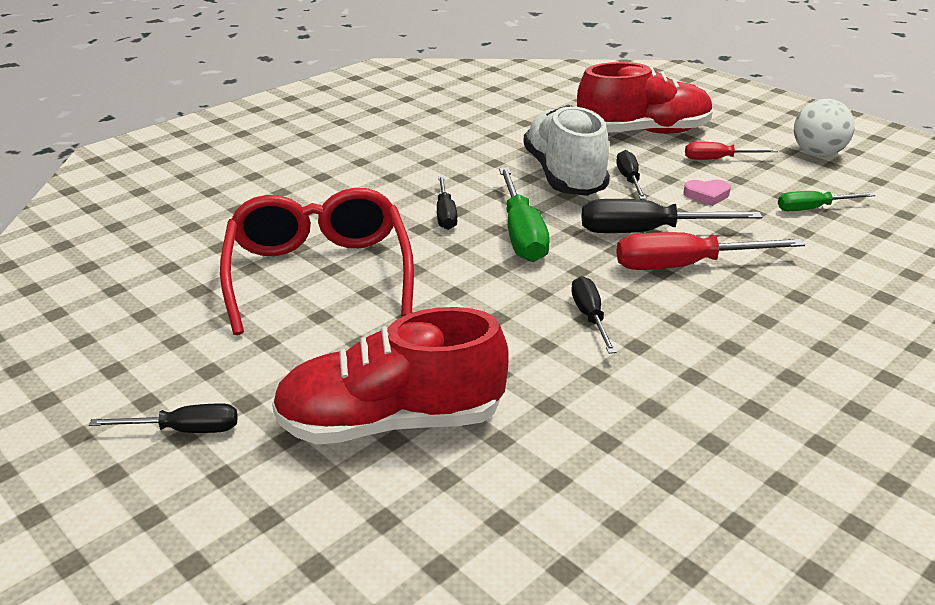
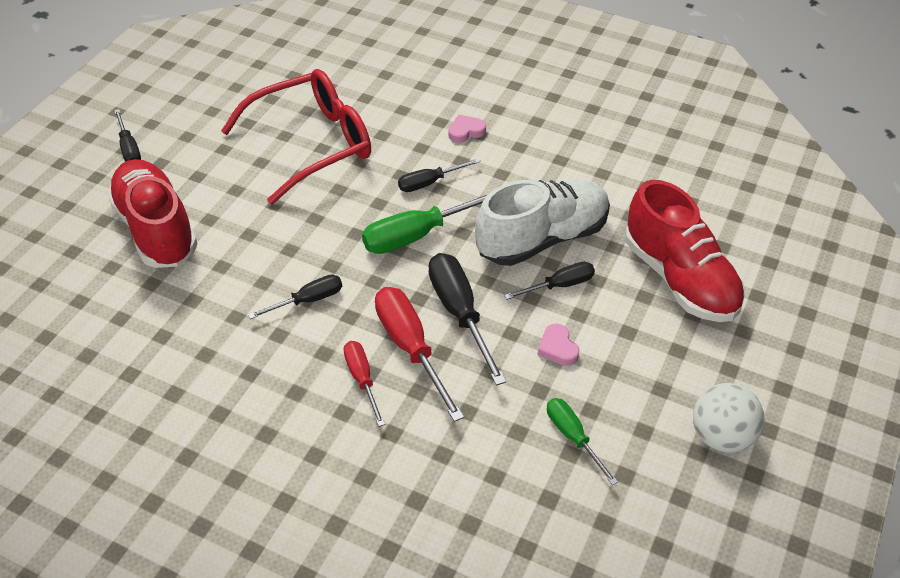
camera: 70 degrees right, 15 degrees up
red screwdriver [685,142,778,160] -> red screwdriver moved to [344,341,385,427]
none -> pink heart [448,115,486,143]

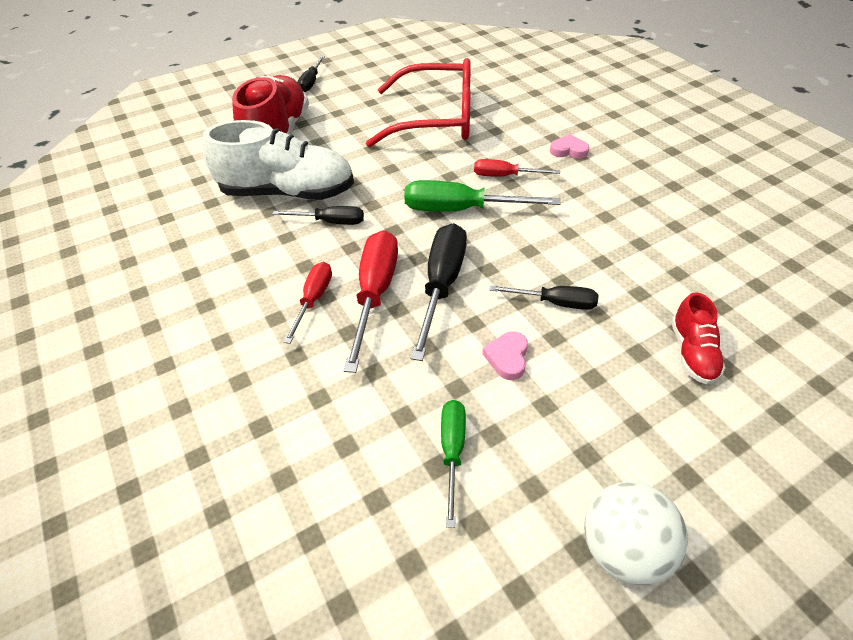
camera: 35 degrees right, 0 degrees up
black screwdriver [398,158,481,192] -> red screwdriver [474,159,560,177]
white shoe [475,180,610,266] -> white shoe moved to [203,120,354,200]
red shoe [625,180,745,322] -> red shoe [671,292,725,384], size x0.49

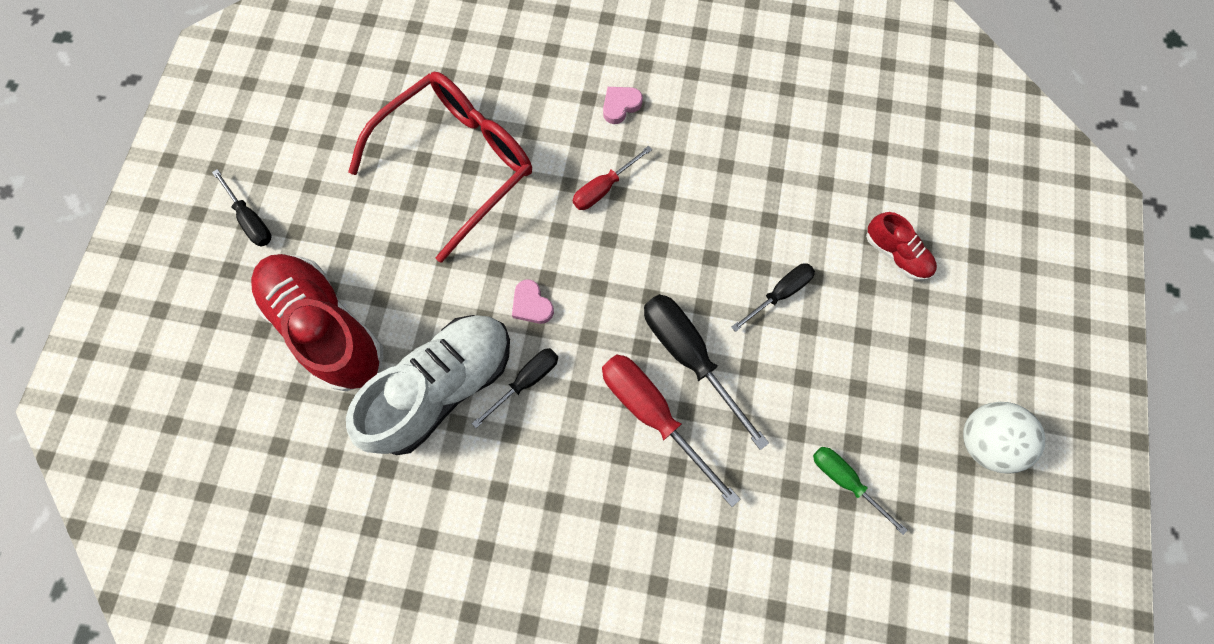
camera: 50 degrees left, 25 degrees up
red screwdriver [284,262,332,344] -> none
green screwdriver [404,180,561,212] -> none
pink heart [482,331,528,380] -> pink heart moved to [512,279,554,324]

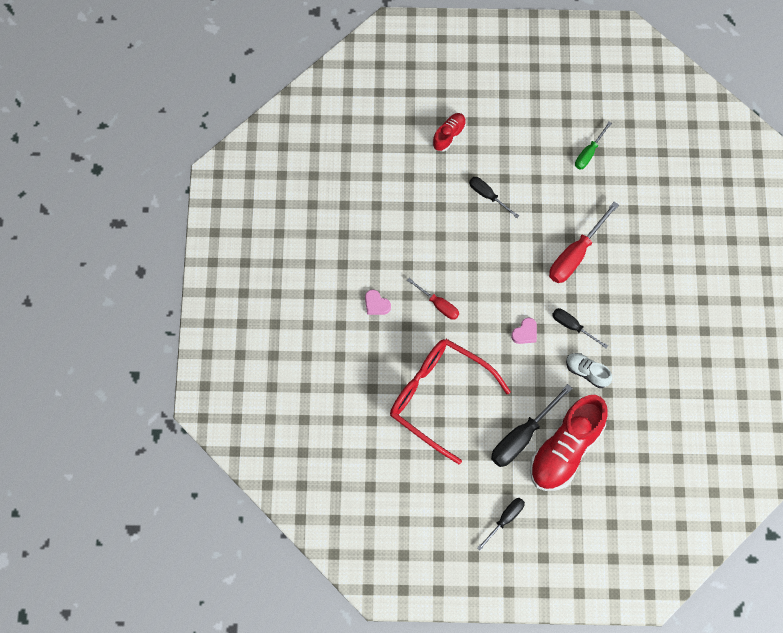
camera: 100 degrees left, 5 degrees down
white shoe [346,315,510,455] -> white shoe [566,353,613,388], size x0.49
black screwdriver [644,294,769,450] -> black screwdriver moved to [491,384,573,467]
white ball [963,402,1045,474] -> none

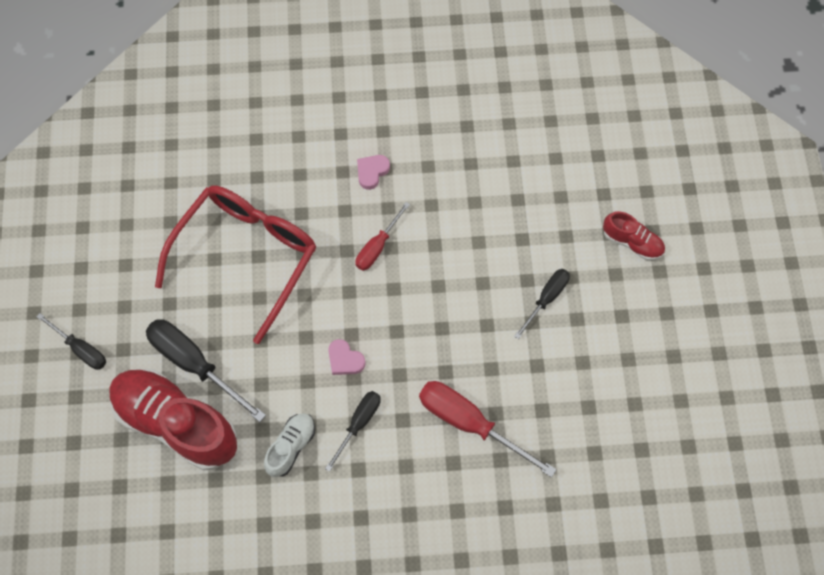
camera: 85 degrees right, 0 degrees up
green screwdriver [575,122,612,170] -> none

